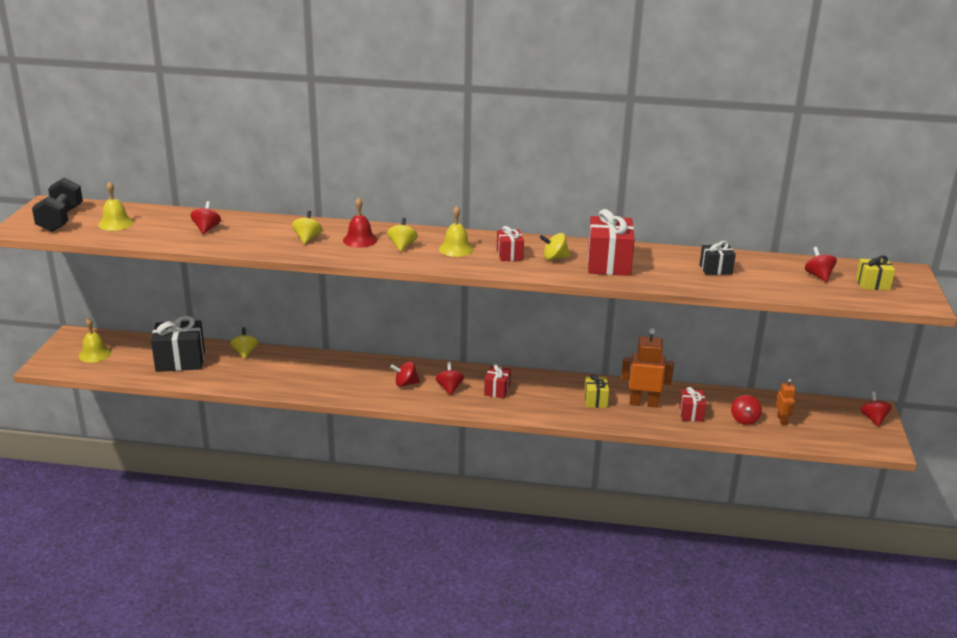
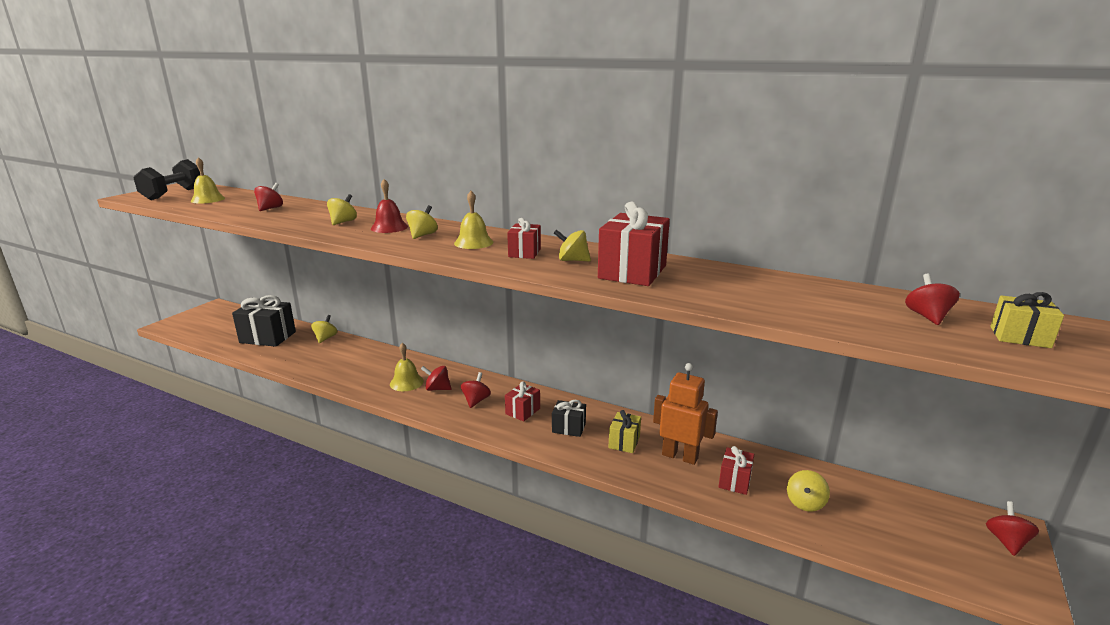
camera: 20 degrees right, 5 degrees down
yellow bell [79,318,111,363] -> yellow bell moved to [390,343,424,391]
black gift [699,241,736,275] -> black gift moved to [552,400,586,437]
red spinning top [731,395,762,425] -> yellow spinning top [787,470,830,511]
orange robot [776,379,796,425] -> none

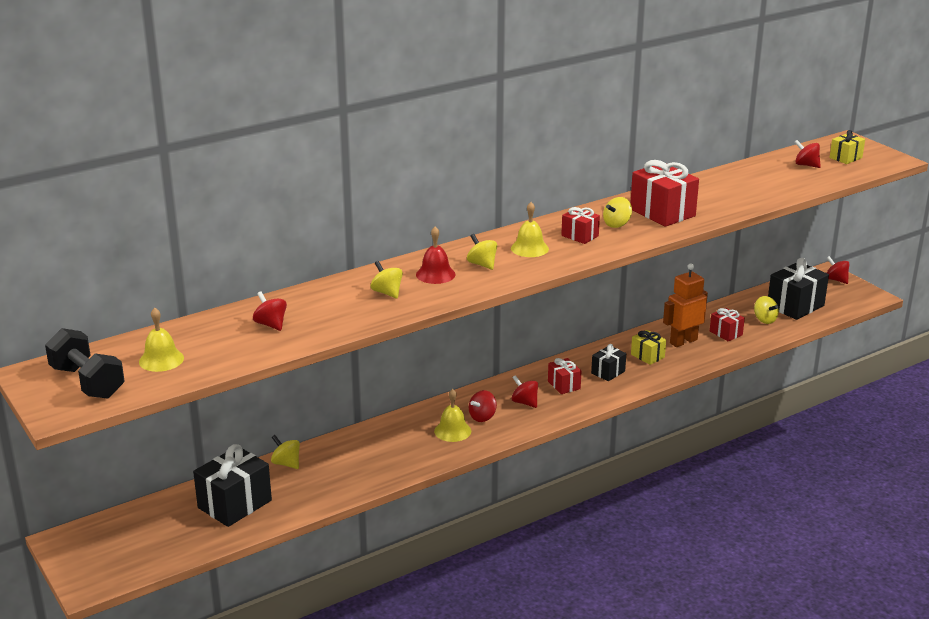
camera: 60 degrees left, 5 degrees up
none -> black gift [768,258,829,320]

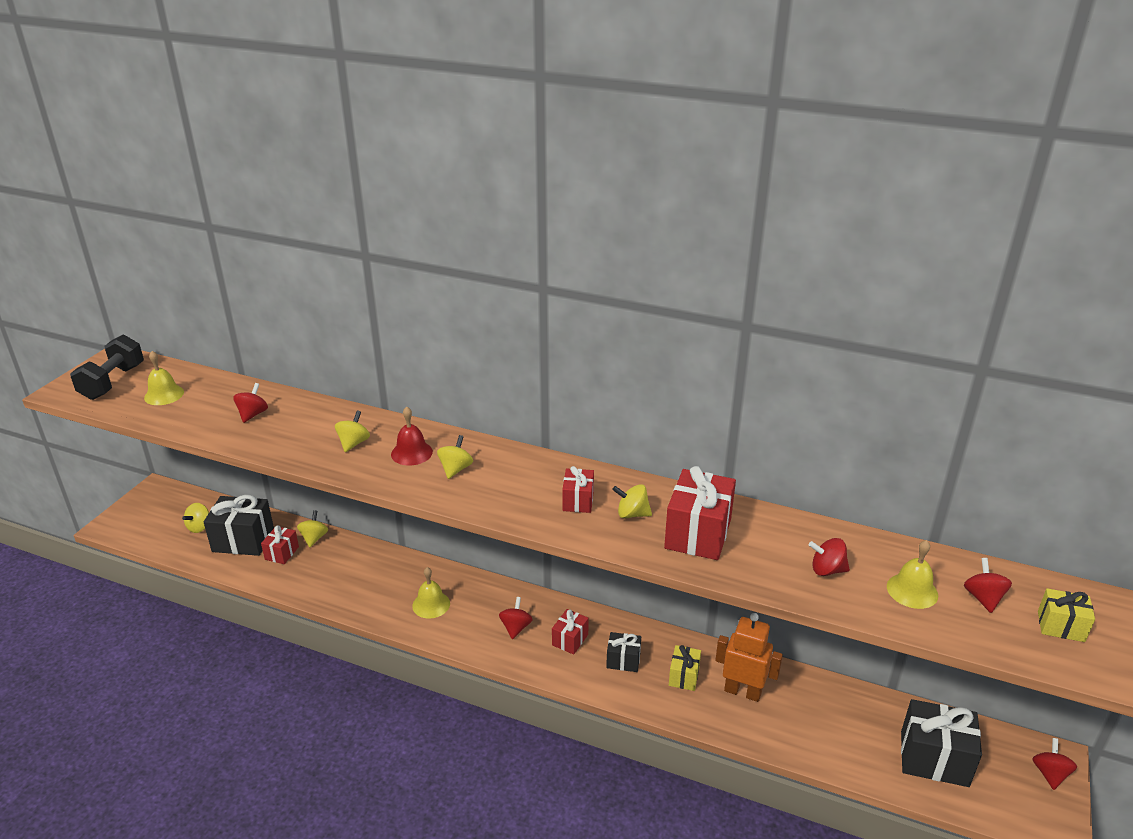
camera: 55 degrees right, 5 degrees up
red spinning top [469,390,497,422] -> red spinning top moved to [809,538,850,576]
yellow bell [511,202,549,257] -> yellow bell moved to [887,540,938,609]
red gift [710,308,745,341] -> red gift moved to [261,525,299,564]
yellow spinning top [754,296,779,324] -> yellow spinning top moved to [182,503,209,533]

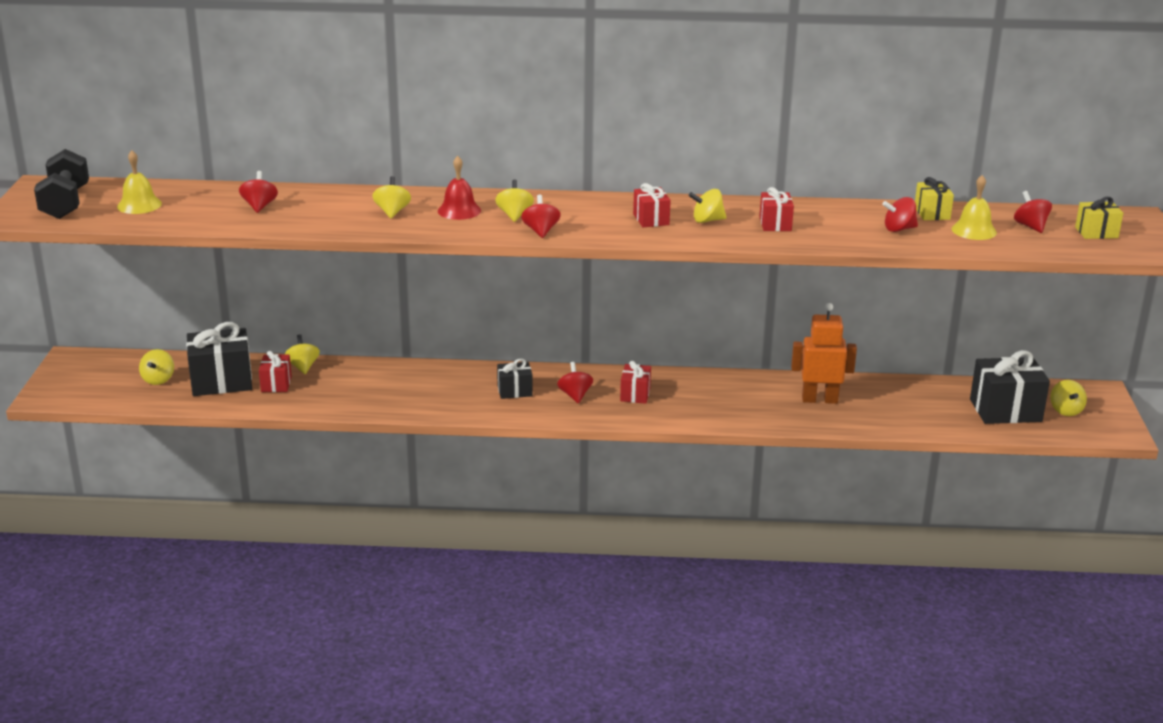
camera: 20 degrees left, 5 degrees down
yellow bell [412,567,450,619] -> none
black gift [606,632,641,672] -> black gift moved to [497,359,533,399]
red gift [664,466,736,560] -> red gift [760,187,794,231], size x0.55
yellow gift [669,645,701,691] -> yellow gift moved to [915,177,954,220]
red spinning top [1032,738,1077,790] -> red spinning top moved to [521,195,561,238]
none -> yellow spinning top [1050,380,1087,416]

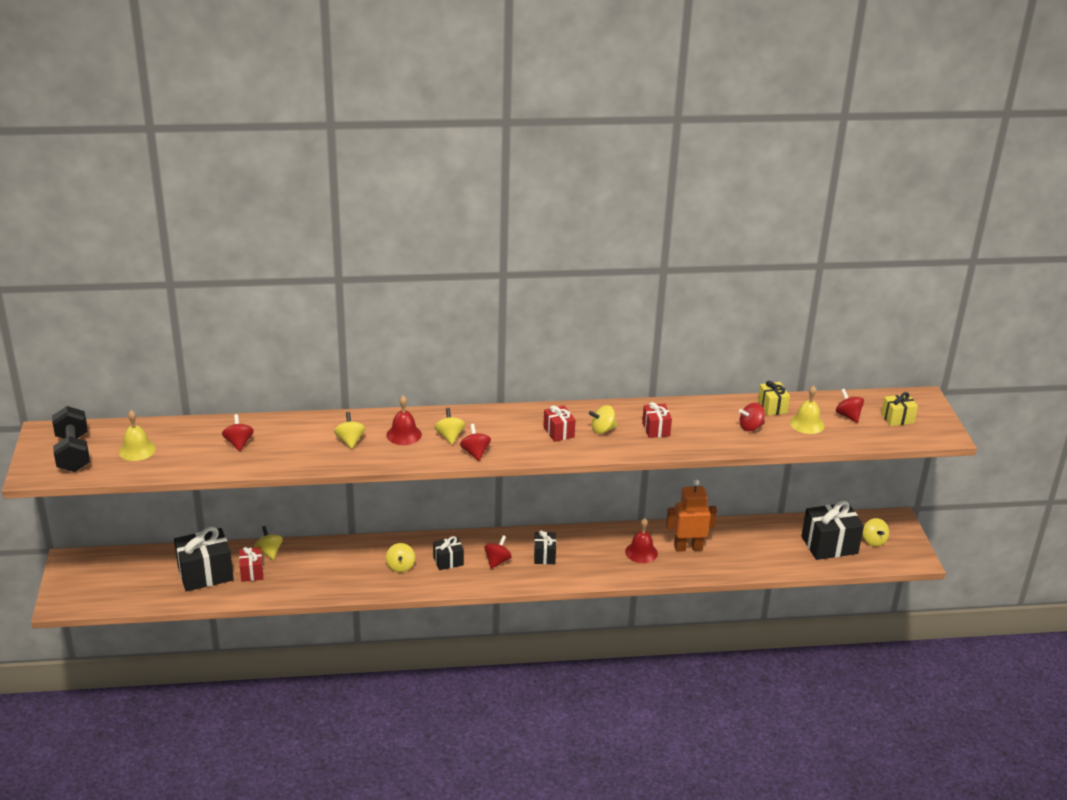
camera: 10 degrees left, 5 degrees up
yellow spinning top [139,349,174,385] -> yellow spinning top moved to [386,543,415,572]
red spinning top [557,362,593,403] -> red spinning top turned 45 degrees clockwise [484,535,512,569]
red gift [620,361,651,404] -> black gift [534,530,556,564]
none -> red bell [625,518,658,563]

